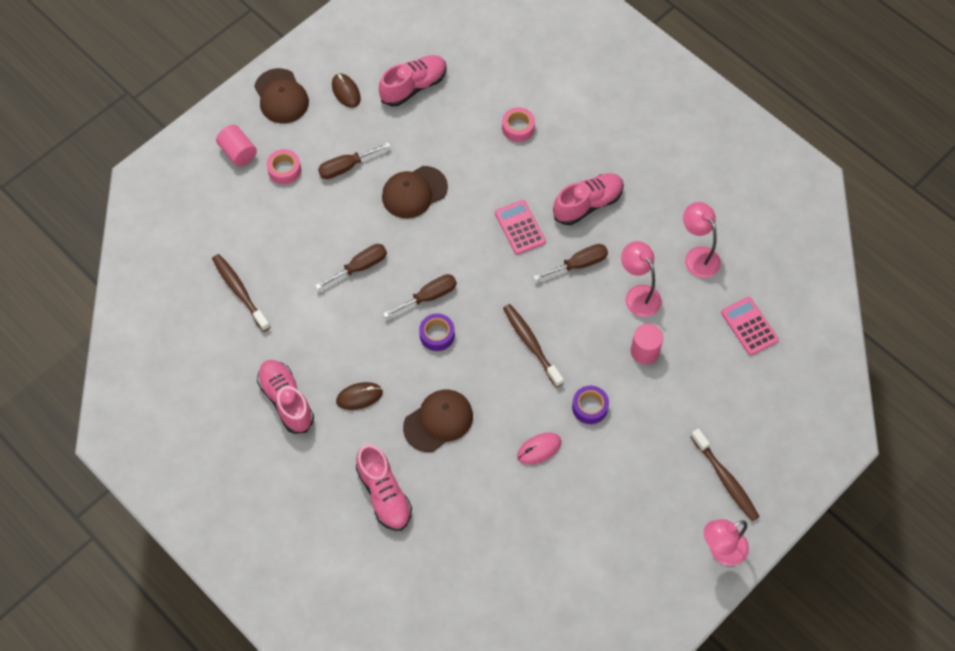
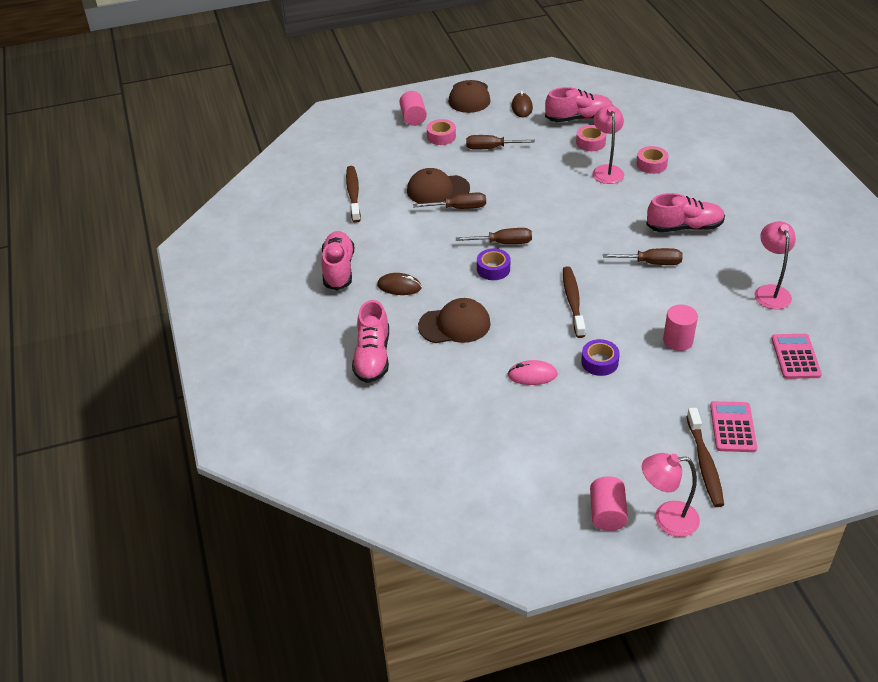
camera: 30 degrees right, 20 degrees down
brown cap [382,166,448,218] -> brown cap moved to [407,168,470,204]
pink calculator [495,200,546,255] -> pink calculator moved to [710,401,757,452]
pink lamp [621,241,661,317] -> pink lamp moved to [592,105,624,184]
none -> pink tape [576,125,607,151]
none -> pink cylinder [590,476,628,531]

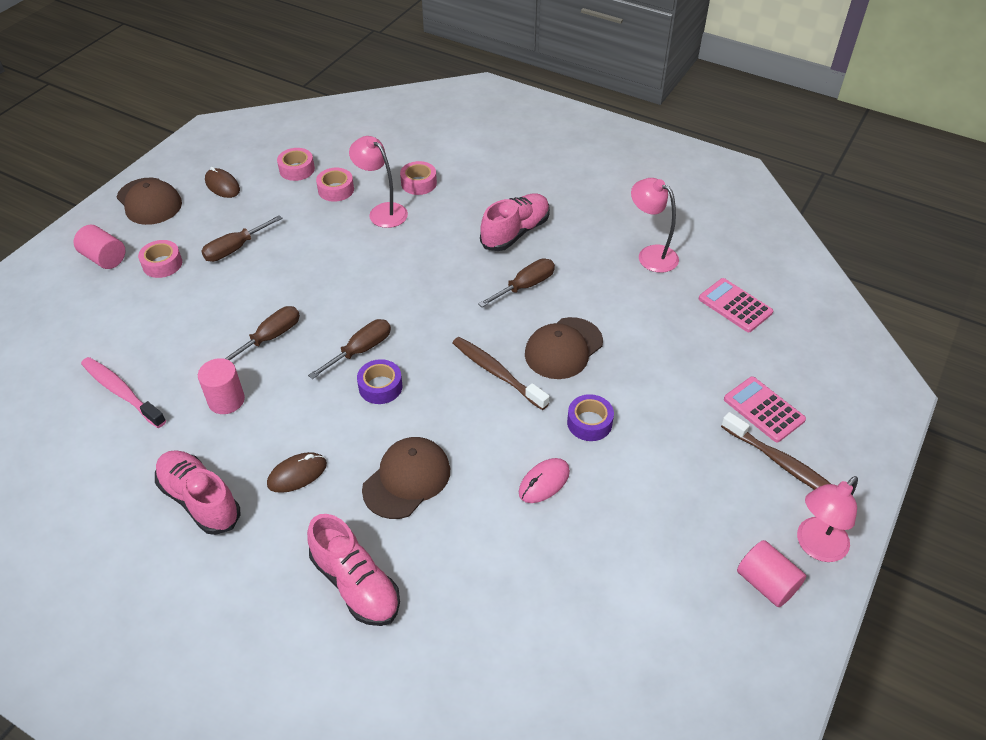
camera: 45 degrees left, 5 degrees up
brown toothbrush [346,166,361,223] -> pink toothbrush [81,357,166,428]
brown cap [407,168,470,204] -> brown cap moved to [525,317,603,379]
pink shoe [545,87,613,122] -> pink tape [277,148,315,181]
pink cylinder [663,305,698,351] -> pink cylinder moved to [198,358,245,414]

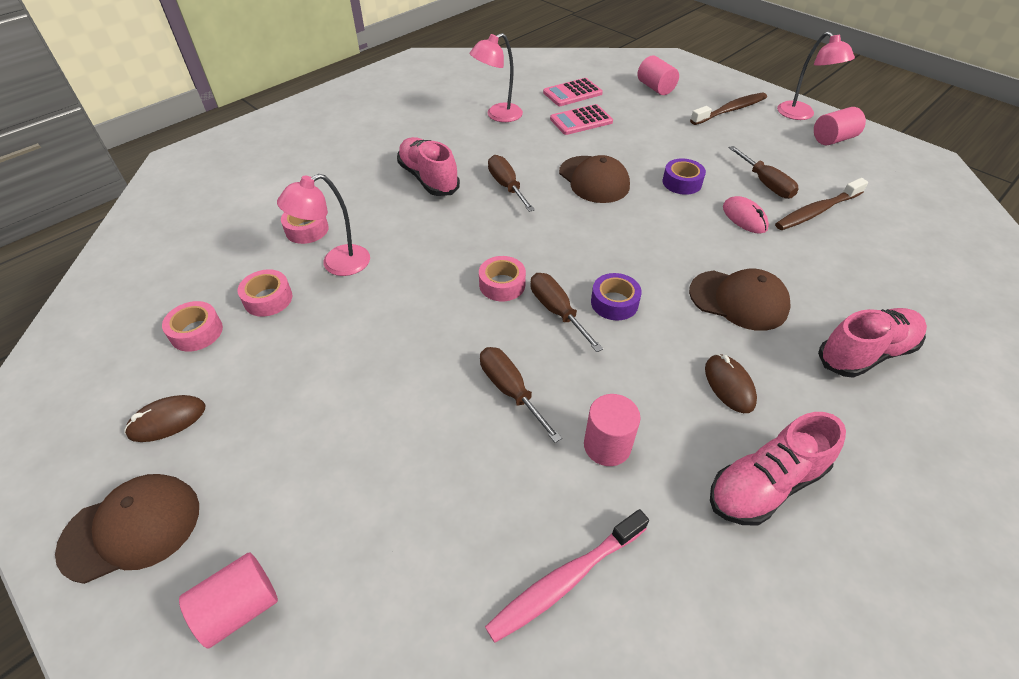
camera: 75 degrees left, 0 degrees up
pink tape [138,240,182,278] -> pink tape moved to [479,256,526,301]
brown screwdriver [201,215,283,262] -> brown screwdriver moved to [729,146,799,199]
brown cap [362,437,450,519] -> brown cap turned 150 degrees clockwise [689,269,791,331]
brown toothbrush [453,337,550,410] -> brown toothbrush moved to [775,178,868,230]
pink calculator [724,377,806,442] -> pink calculator moved to [550,104,613,135]
none -> pink cylinder [638,56,679,95]

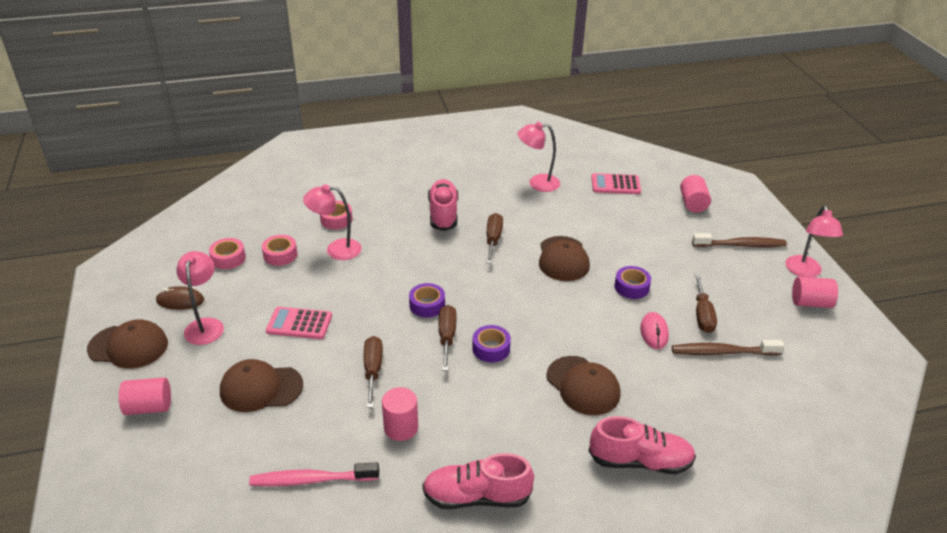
camera: 30 degrees right, 10 degrees down
pink tape [479,256,526,301] -> purple tape [409,283,445,318]
pink calculator [550,104,613,135] -> pink calculator moved to [266,307,332,339]
brown mouse [705,354,757,413] -> none
none -> pink lamp [176,251,224,345]
none -> brown cap [220,359,303,412]

